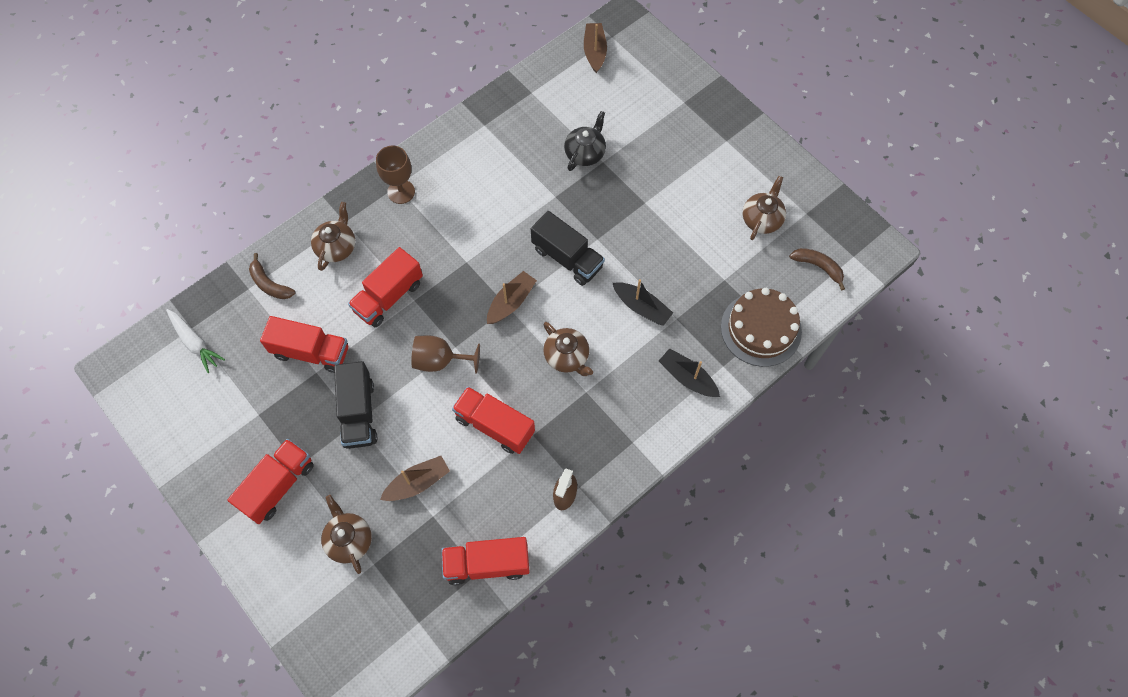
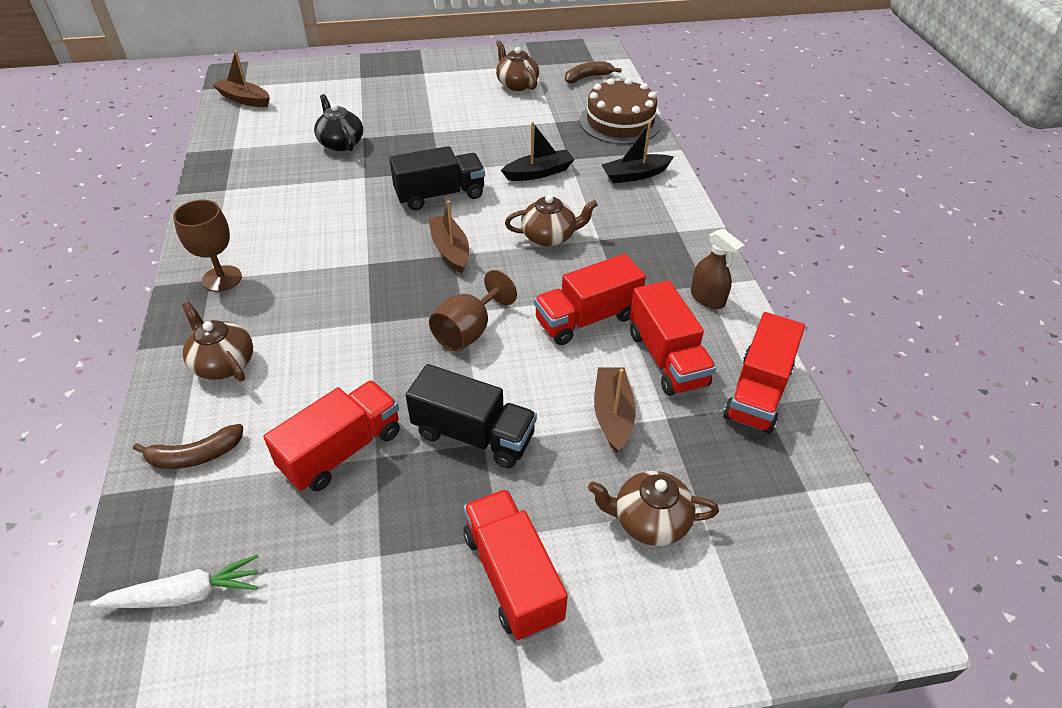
camera: 60 degrees left, 20 degrees down
red truck [348,247,423,327] -> red truck moved to [630,281,716,396]

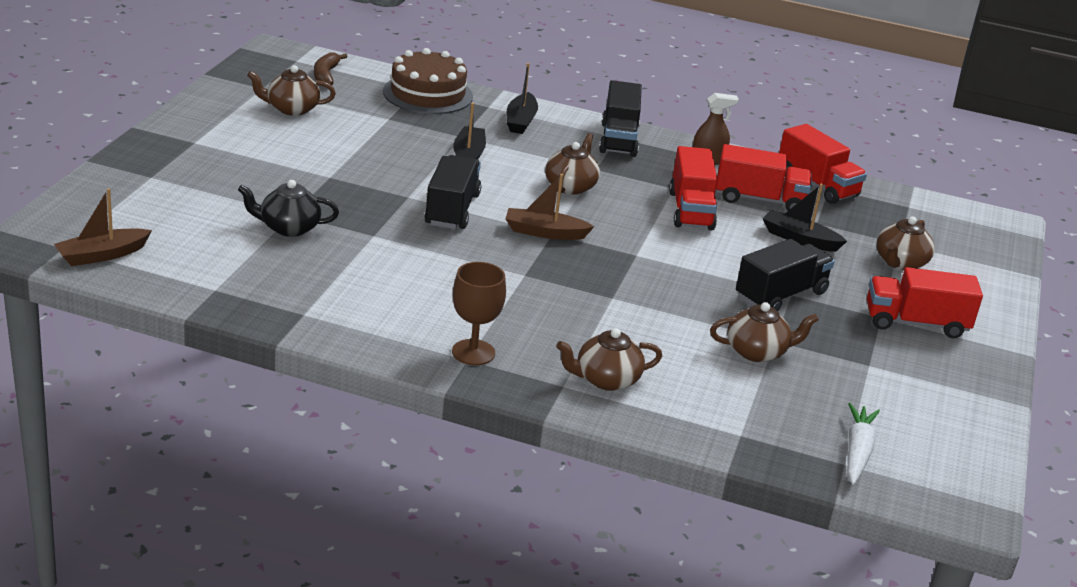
camera: 65 degrees left, 15 degrees down
brown banana [133,424,243,469] -> none
red truck [263,380,400,491] -> brown teapot [710,302,819,362]
brown goblet [429,270,517,352] -> none
brown boat [594,367,636,453] -> black boat [762,184,847,252]
none -> black truck [599,80,642,157]

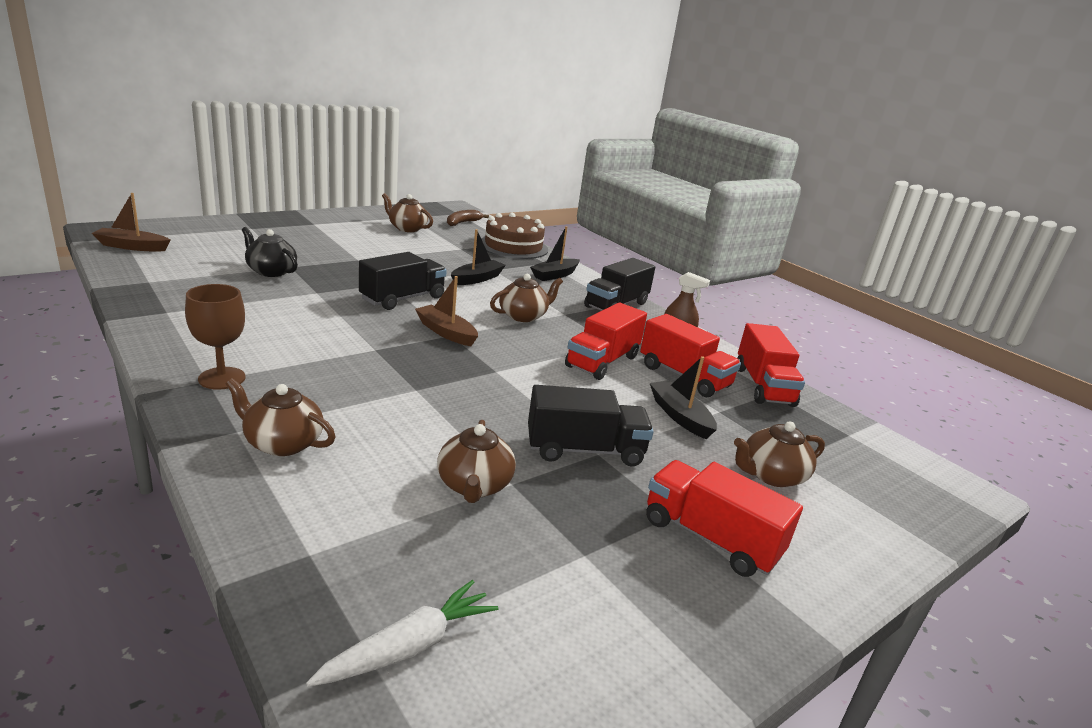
camera: 35 degrees right, 5 degrees down
brown teapot [710,302,819,362] -> brown teapot turned 60 degrees clockwise [437,420,516,503]

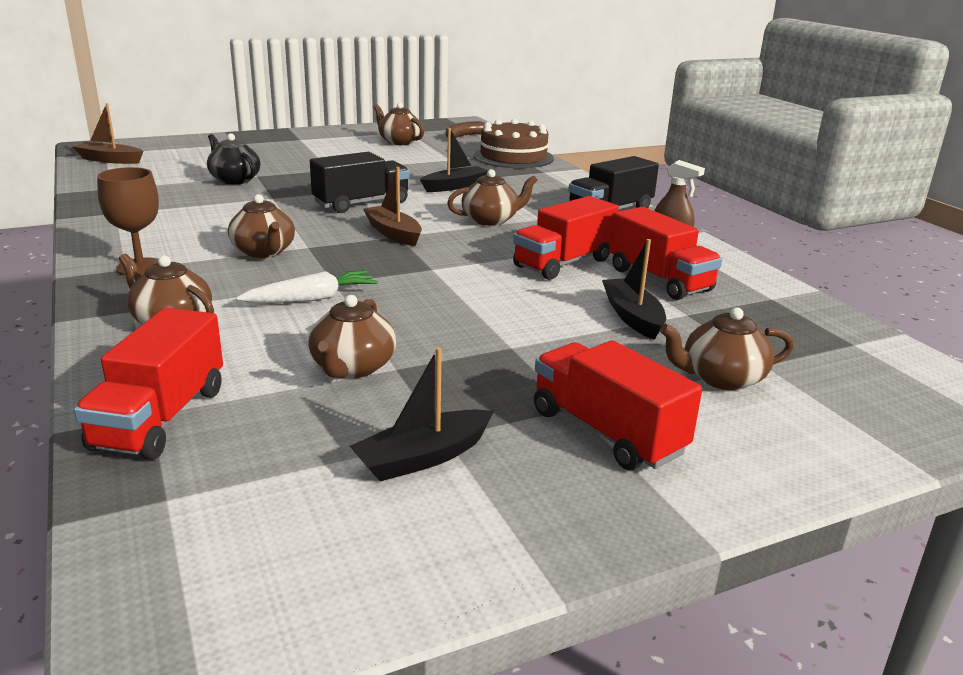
camera: 15 degrees right, 0 degrees up
white carrot [306,580,498,687] -> white carrot moved to [236,270,378,303]
black truck [528,385,654,466] -> none
black boat [530,226,580,281] -> black boat moved to [350,347,494,482]
red truck [737,323,805,407] -> red truck moved to [74,308,223,460]
none -> brown teapot [228,194,295,258]

